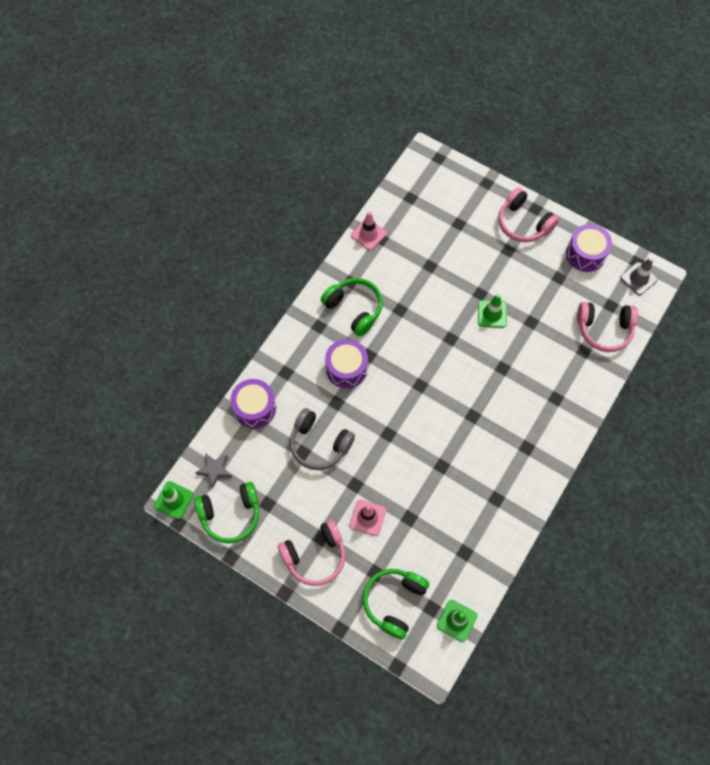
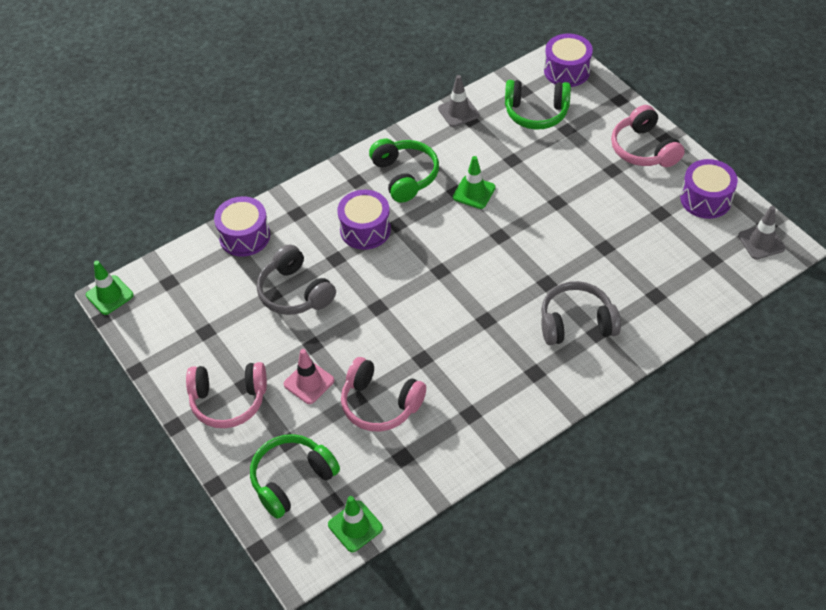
camera: 25 degrees right, 15 degrees down
green headphones [194,482,259,543] -> green headphones moved to [505,80,571,130]
grey star [196,453,232,489] -> none
pink traffic cone [351,212,387,250] -> grey traffic cone [438,75,479,127]
green traffic cone [478,294,507,328] -> green traffic cone moved to [453,156,496,209]
pink headphones [577,302,638,352] -> pink headphones moved to [341,357,426,432]
none -> grey headphones [541,281,621,345]
none -> purple drum [544,33,593,87]

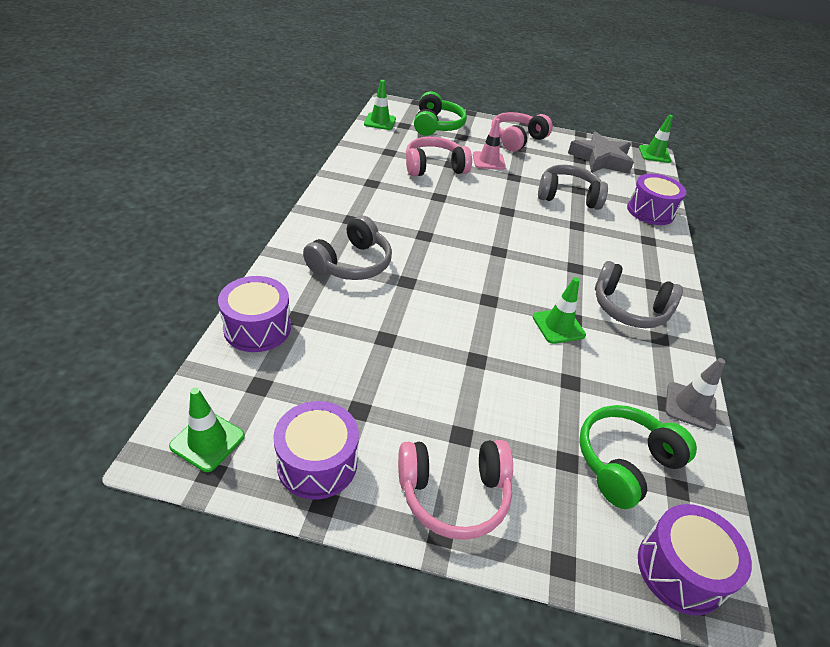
camera: 130 degrees right, 10 degrees down
purple drum [337,190,391,250] -> purple drum moved to [218,276,291,352]
green headphones [369,139,439,203] -> grey headphones [595,261,683,328]
pink headphones [611,105,685,167] -> pink headphones turned 150 degrees clockwise [398,440,513,540]
grey traffic cone [738,206,785,260] -> green traffic cone [169,388,245,472]
none -> grey star [568,131,634,174]

